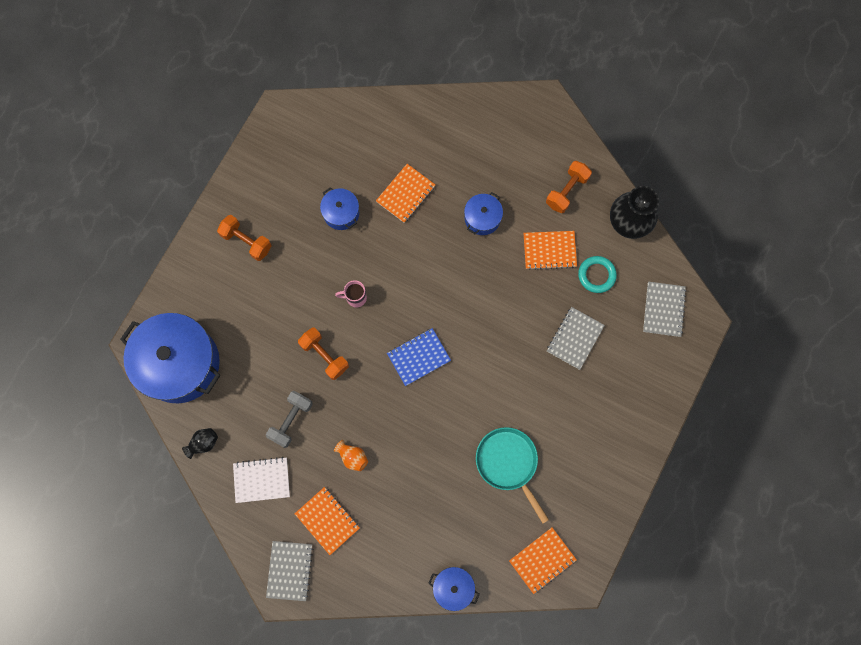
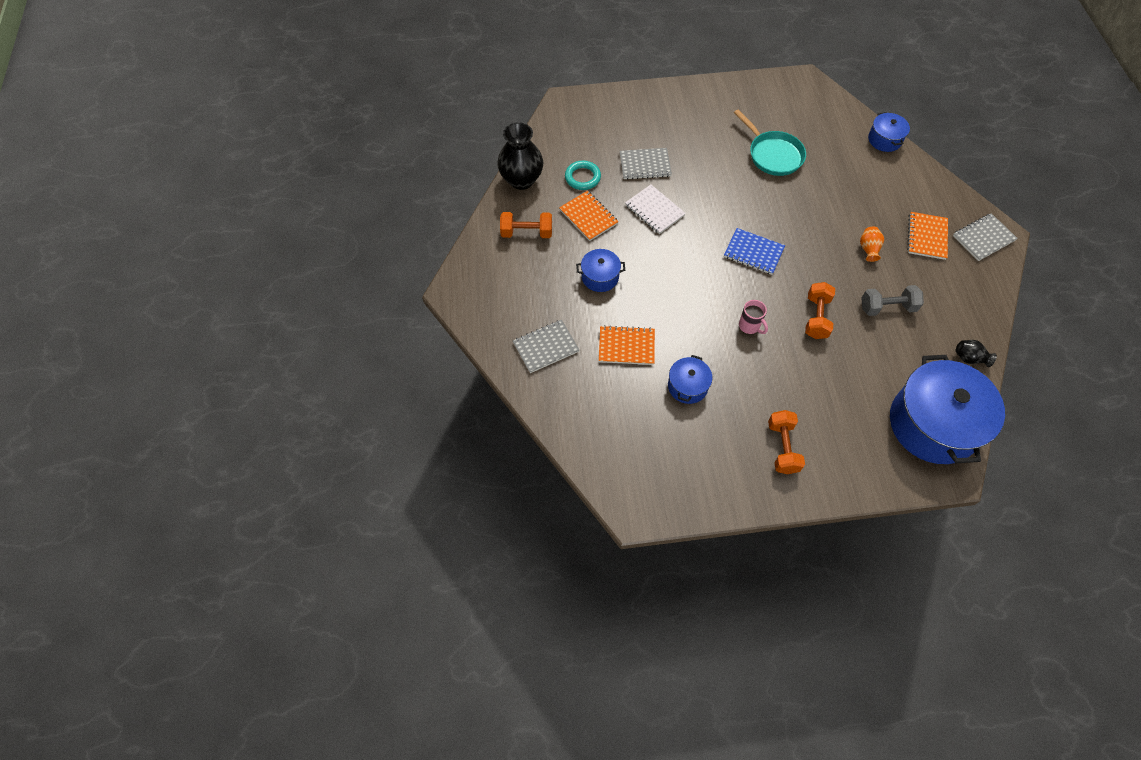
camera: 125 degrees left, 15 degrees down
white notebook [233,457,290,503] -> white notebook moved to [625,185,686,234]
turquoise pan [476,427,549,523] -> turquoise pan turned 60 degrees counterclockwise [734,110,806,176]
orange notebook [509,528,577,594] -> none
grey notebook [643,281,686,337] -> grey notebook moved to [513,320,579,373]

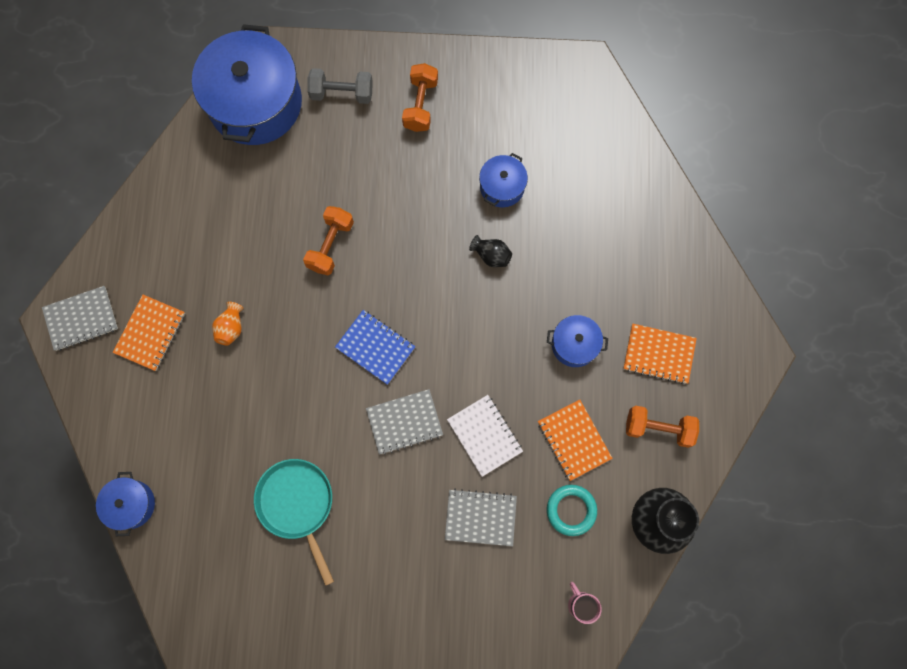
camera: 170 degrees left, 15 degrees up
grey notebook [513,320,579,373] -> grey notebook moved to [366,389,443,455]
orange notebook [599,325,655,365] -> orange notebook moved to [623,324,697,384]
pink mug [739,300,768,334] -> pink mug moved to [568,582,602,624]
grey dumbbell [861,285,924,316] -> grey dumbbell moved to [307,68,373,104]
black vase [956,340,997,367] -> black vase moved to [469,235,512,267]

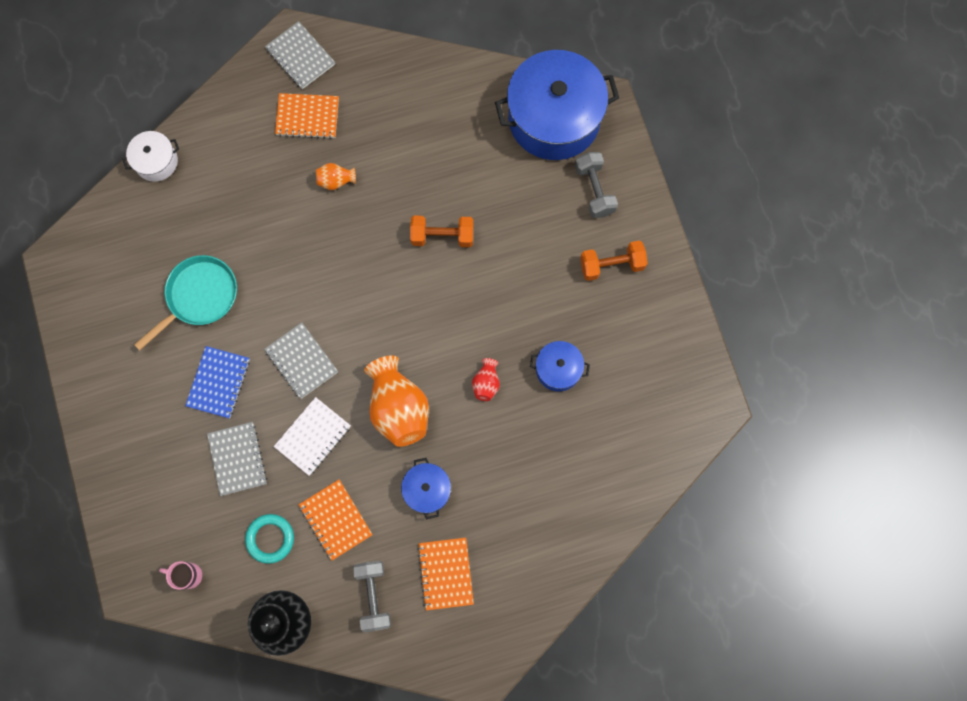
camera: 70 degrees right, 0 degrees up
blue pot [96,472,155,536] -> white pot [122,131,179,182]
blue notebook [335,310,415,385] -> blue notebook moved to [185,346,250,418]
black vase [469,235,512,267] -> red vase [472,358,500,401]
orange notebook [538,400,613,481] -> orange notebook turned 75 degrees counterclockwise [299,480,373,561]
pink mug [568,582,602,624] -> pink mug turned 120 degrees counterclockwise [159,561,202,590]
orange dumbbell [626,406,699,448] -> grey dumbbell [353,561,391,633]
none -> orange vase [364,355,429,447]

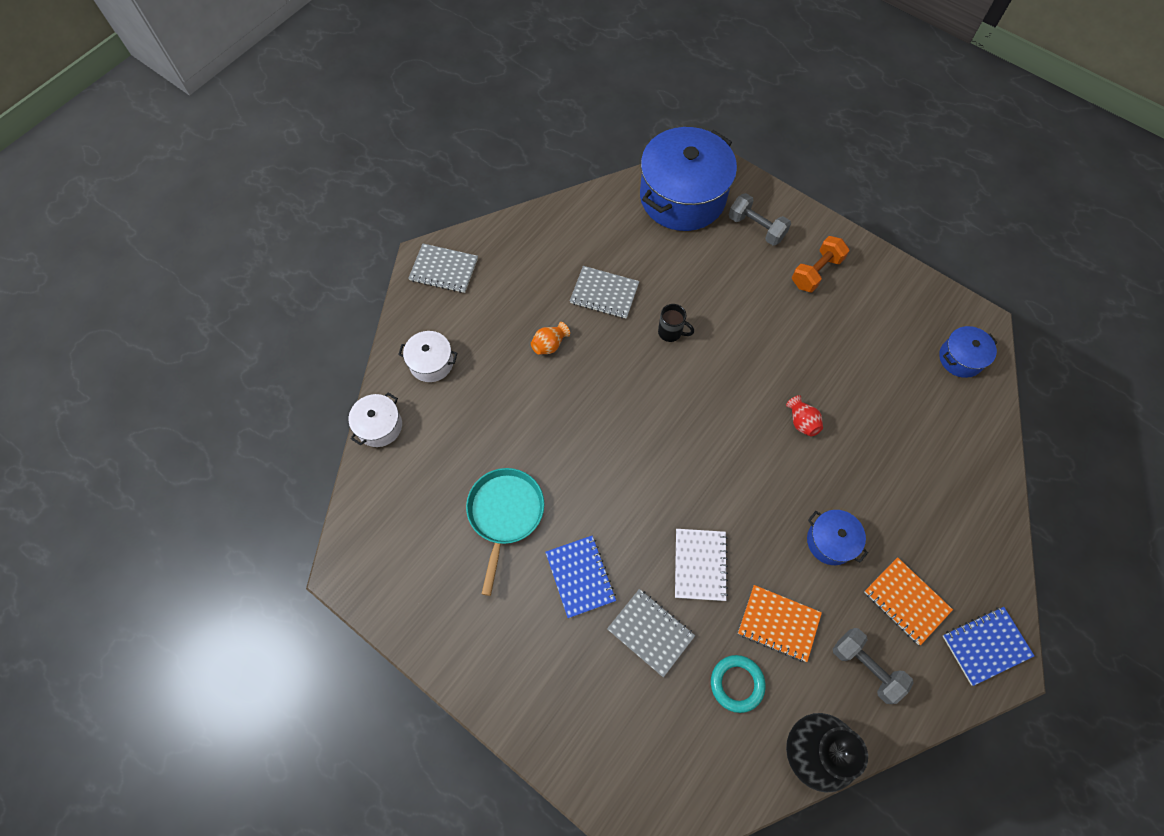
camera: 35 degrees left, 10 degrees down
pink mug [159,561,202,590] -> none
grey notebook [264,322,338,399] -> grey notebook moved to [570,266,640,319]
orange notebook [275,93,339,139] -> none
orange vase [364,355,429,447] -> none
orange dumbbell [410,216,473,247] -> black mug [658,304,694,342]
blue pot [530,341,590,392] -> blue pot moved to [939,326,997,378]
none -> white pot [398,331,457,382]
none -> blue notebook [943,607,1034,686]

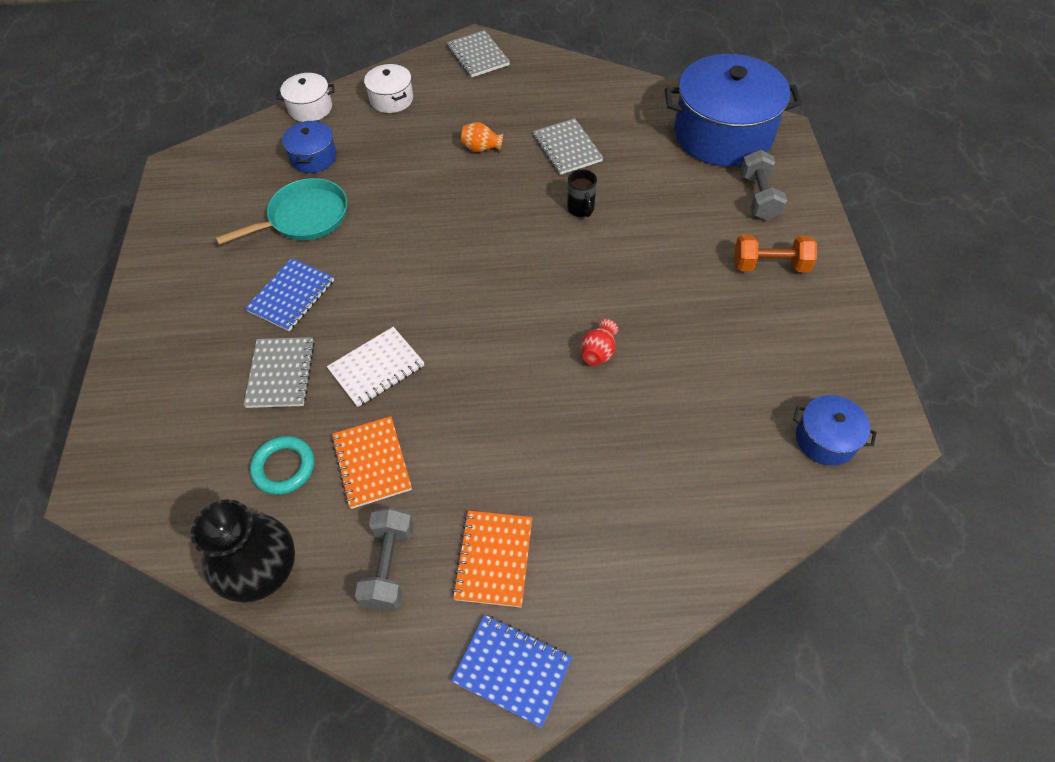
camera: 50 degrees right, 10 degrees down
blue pot [807,510,868,565] -> blue pot moved to [282,121,337,173]

